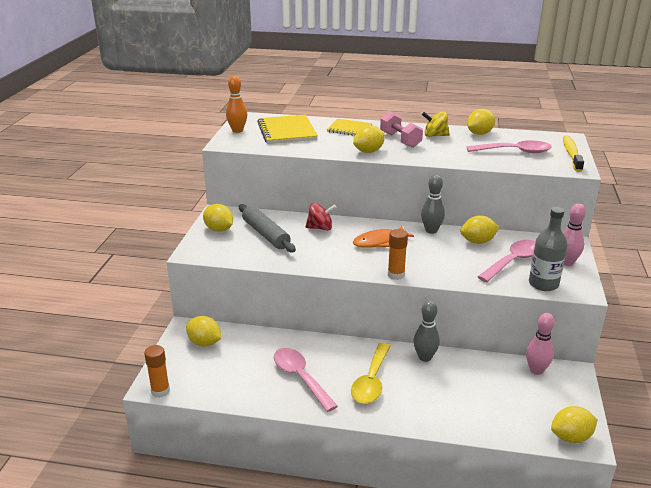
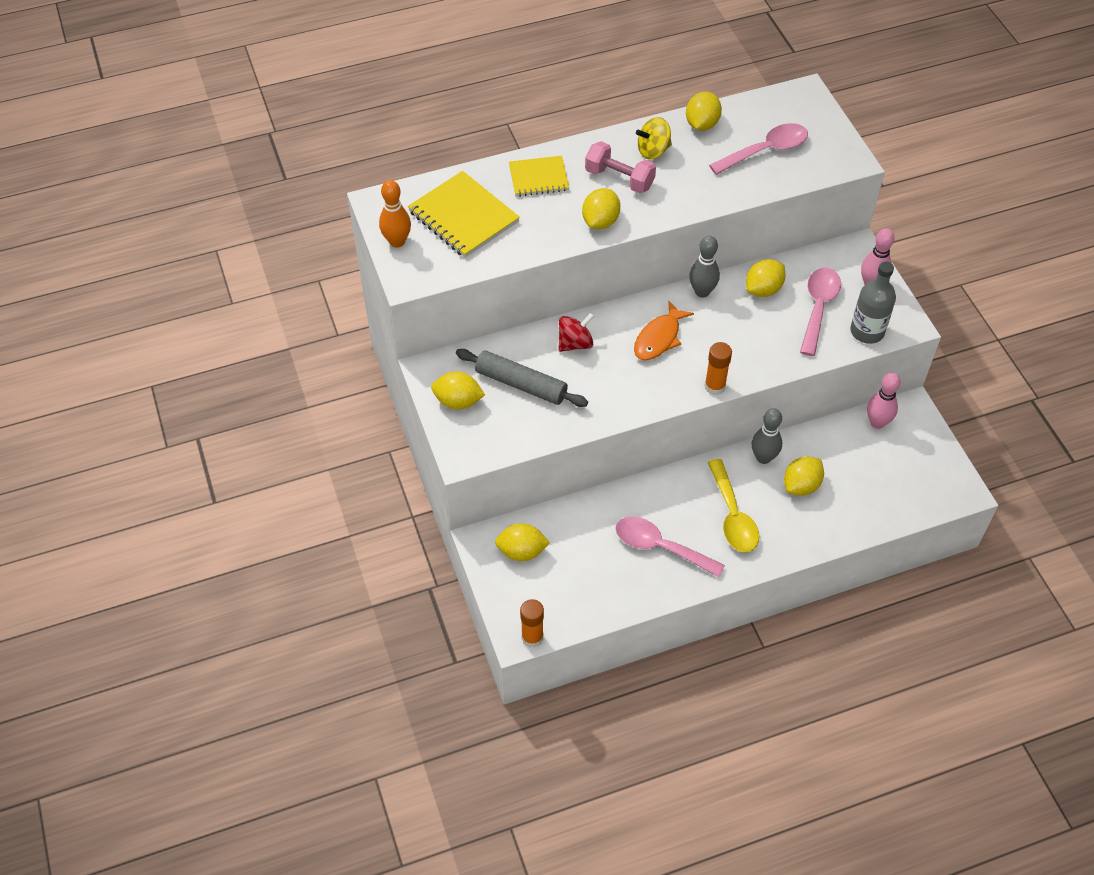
camera: 30 degrees left, 25 degrees up
yellow lemon [551,406,598,443] -> yellow lemon moved to [784,456,824,496]
yellow toothbrush [563,135,584,172] -> none

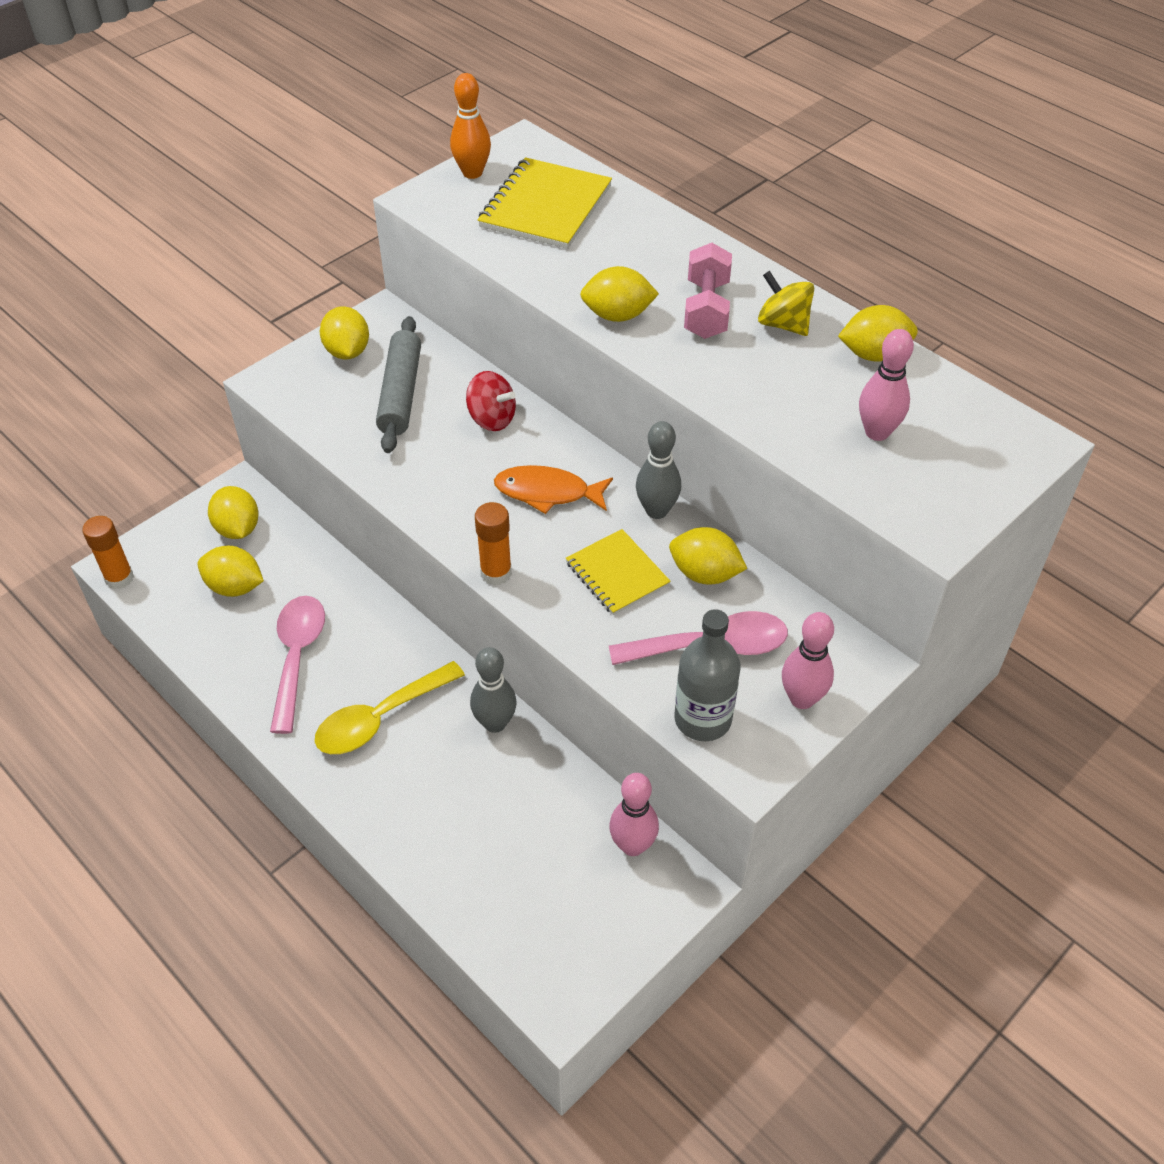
camera: 65 degrees right, 5 degrees down
yellow notebook [509,156,569,197] -> yellow notebook moved to [566,529,671,615]
pink spoon [709,123,808,175] -> pink bowling pin [859,329,914,441]
yellow lemon [784,456,824,496] -> yellow lemon moved to [197,546,264,597]

